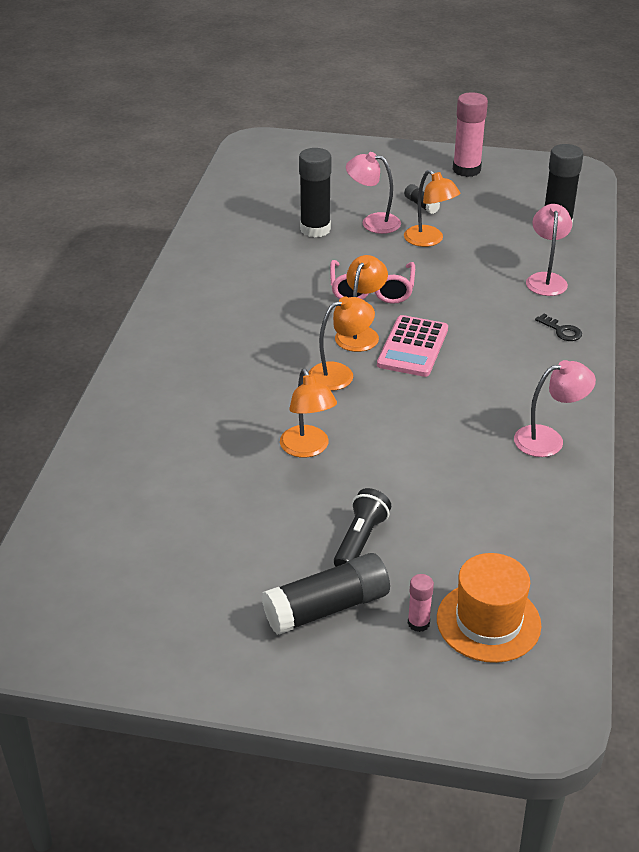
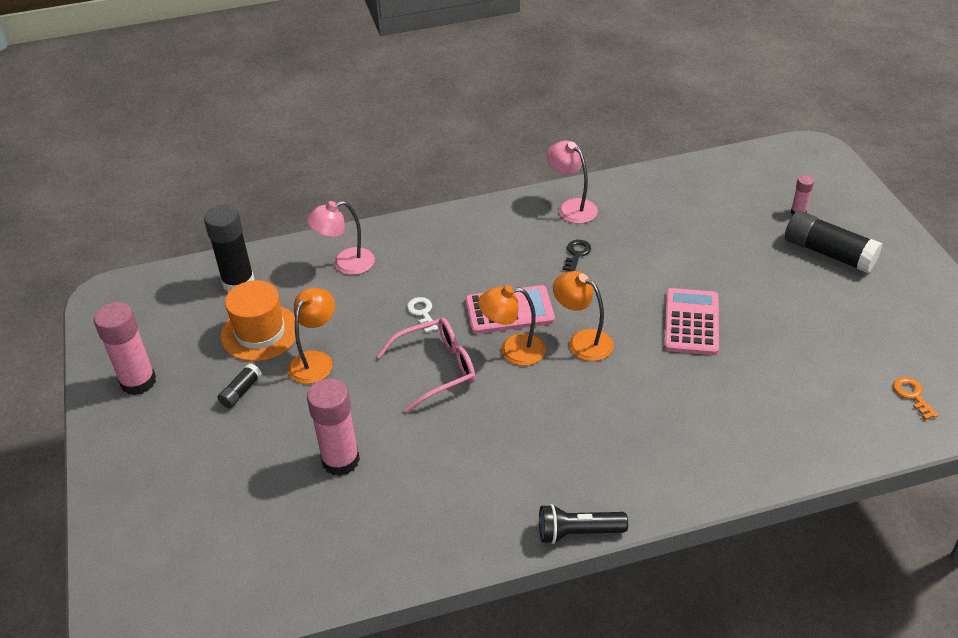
camera: 115 degrees left, 5 degrees up
orange lamp [280,369,337,458] -> pink calculator [664,288,719,355]
black glue stick [299,148,332,237] -> pink glue stick [307,378,360,476]
black flashlight [334,488,391,567] -> black flashlight moved to [539,504,628,544]
pink lamp [346,152,401,234] -> none
orange hat [437,553,541,663] -> orange hat moved to [221,280,300,361]
black key [535,314,582,341] -> black key moved to [562,240,591,271]
none -> white key [407,297,438,333]
none -> orange key [893,377,939,420]

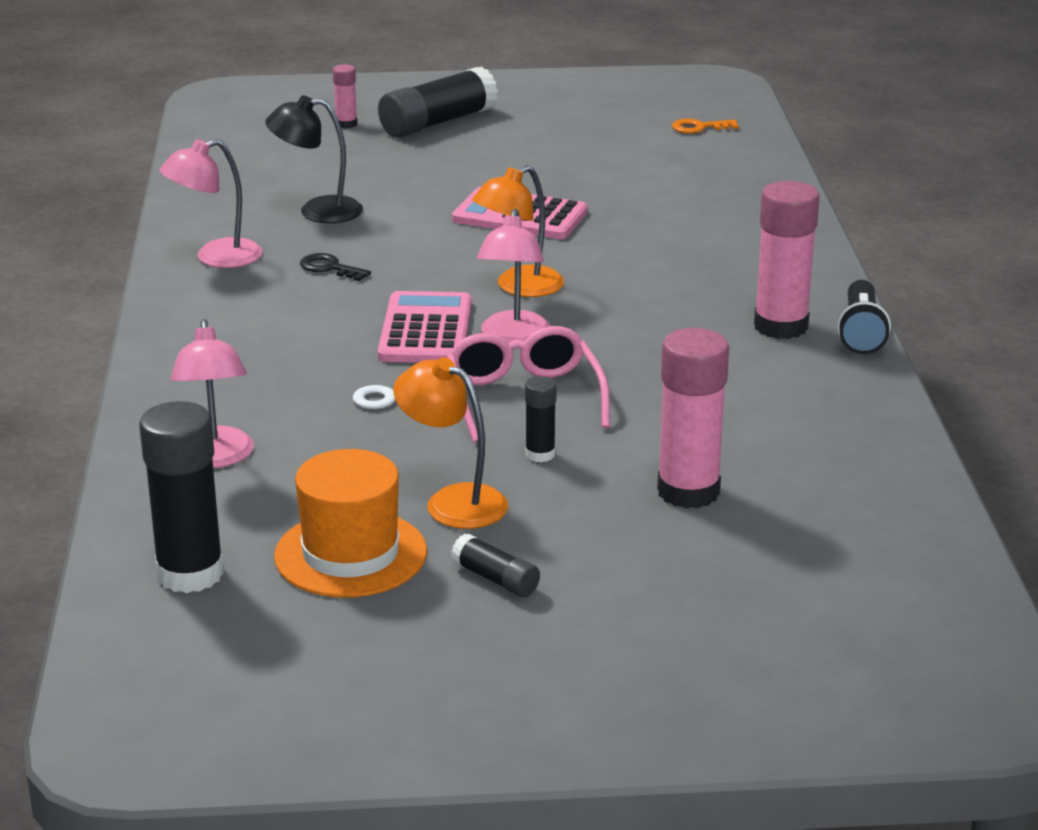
camera: 80 degrees left, 15 degrees down
pink glue stick [93,302,156,395] -> pink glue stick moved to [754,181,820,339]
orange lamp [478,285,546,366] -> pink lamp [477,209,550,343]
none -> black lamp [266,95,363,223]
none -> black glue stick [525,376,557,462]

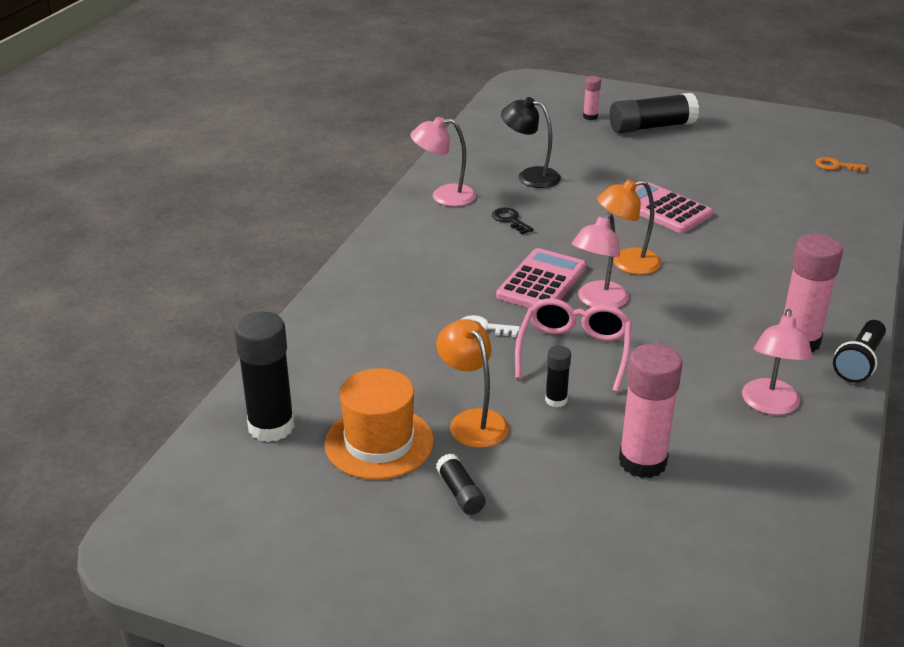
camera: 25 degrees right, 5 degrees up
pink lamp [170,319,254,468] -> pink lamp moved to [742,309,812,415]

